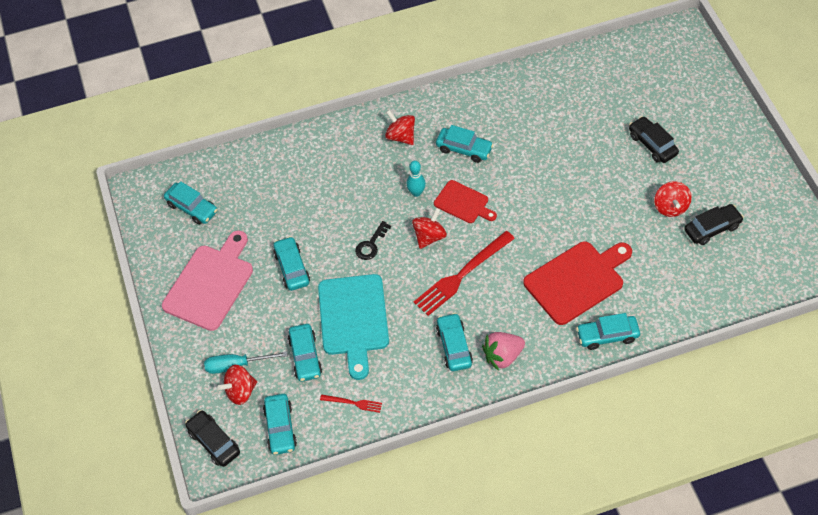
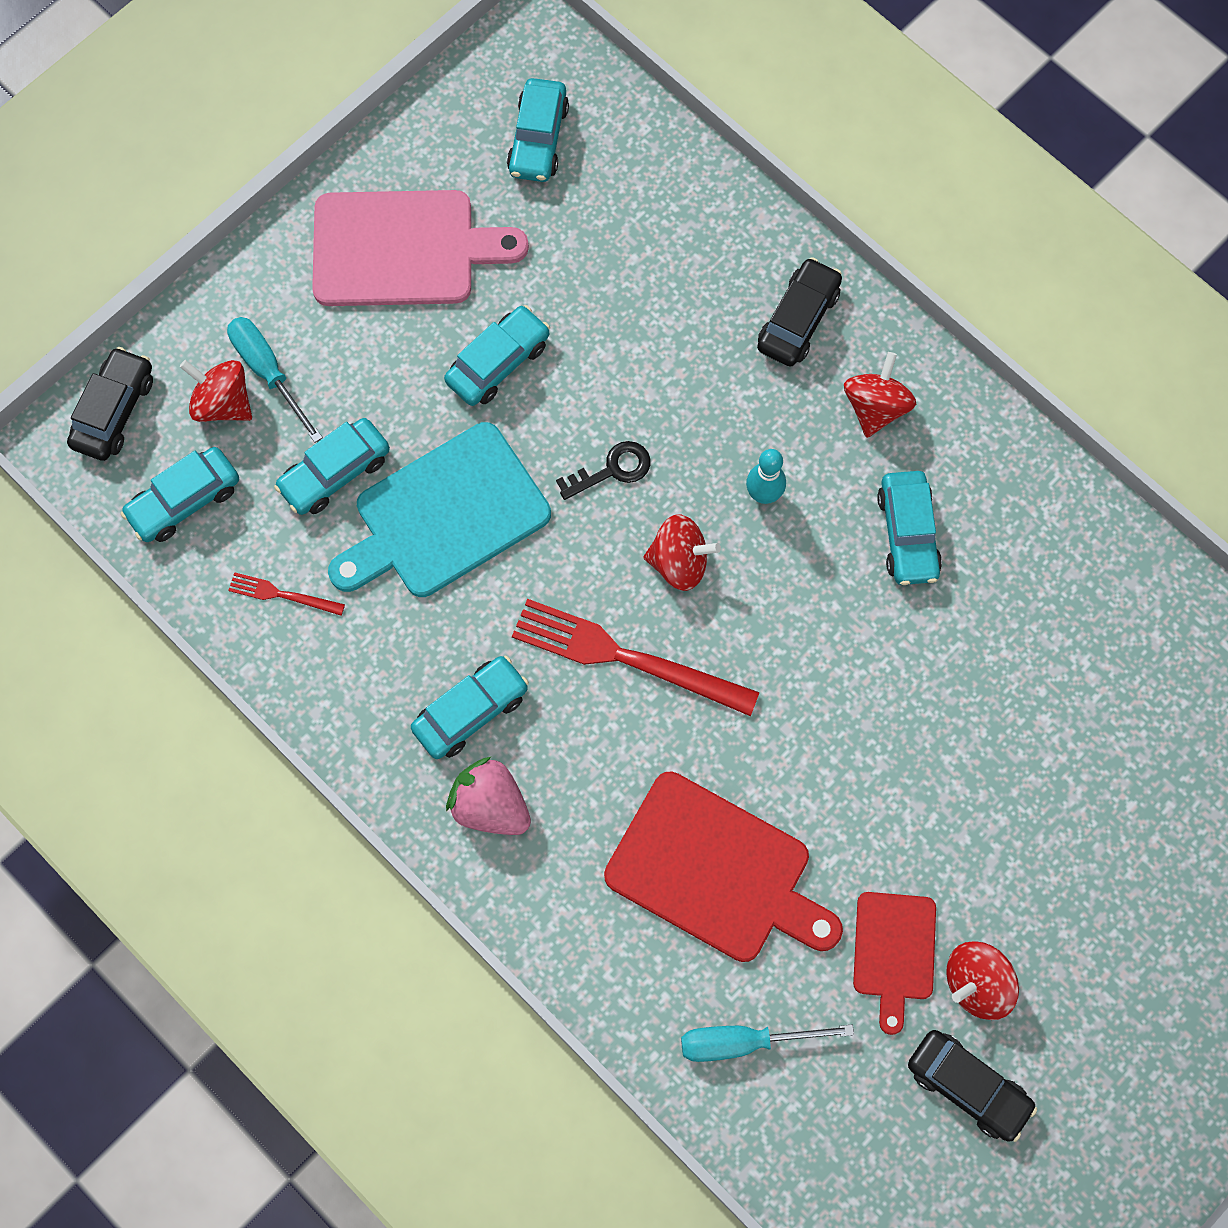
camera: 60 degrees right, 15 degrees up
red fork [320,394,382,413] -> red fork turned 120 degrees clockwise [228,572,345,616]
black key [355,221,391,260] -> black key turned 150 degrees clockwise [556,441,650,500]
red cutting board [434,180,497,223] -> red cutting board moved to [853,892,936,1035]
turquoise car [576,313,640,350] -> none
black car [629,116,679,163] -> black car moved to [757,257,842,367]
none -> turquoise screwdriver [681,1025,854,1062]

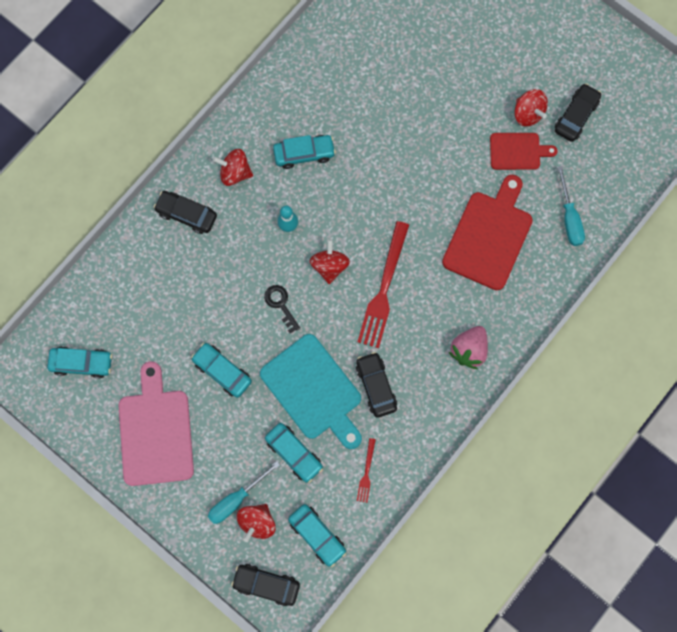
camera: 95 degrees left, 5 degrees up
turquoise car [411,656,529,759] -> none
none -> black car [356,352,397,418]

